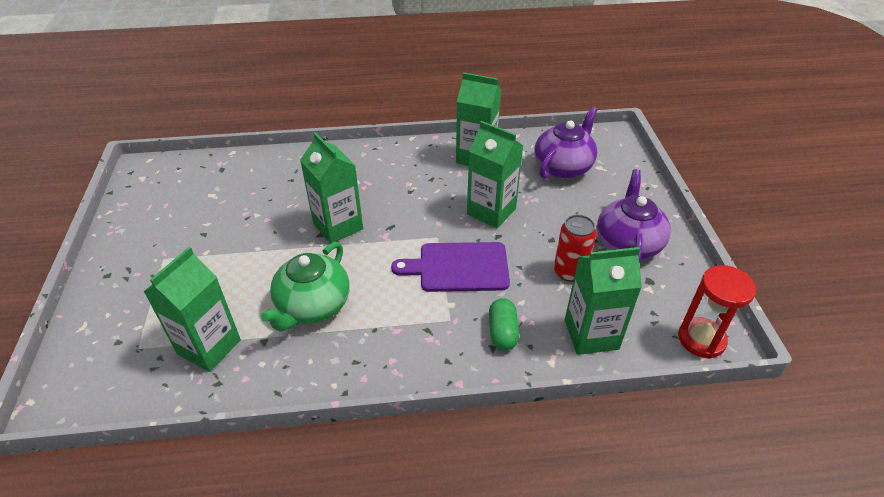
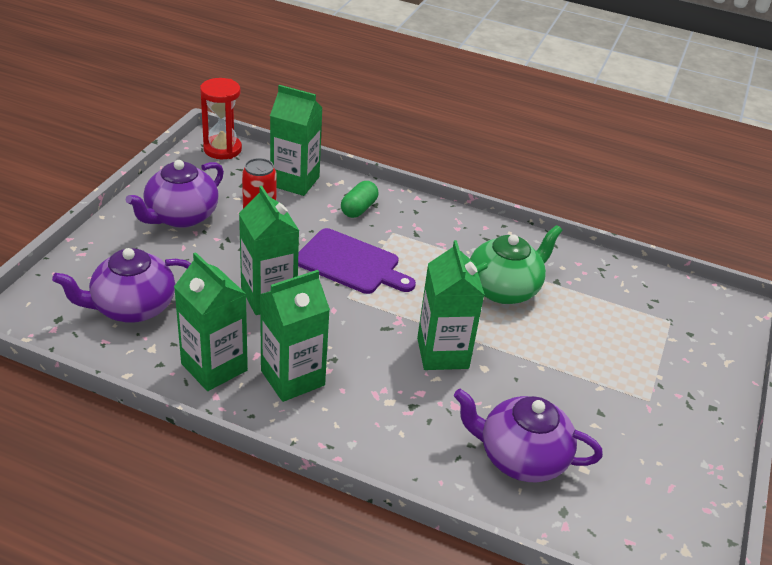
camera: 155 degrees left, 5 degrees down
green carton [143,247,241,372] -> green carton moved to [260,270,330,402]
none -> purple teapot [454,389,603,482]

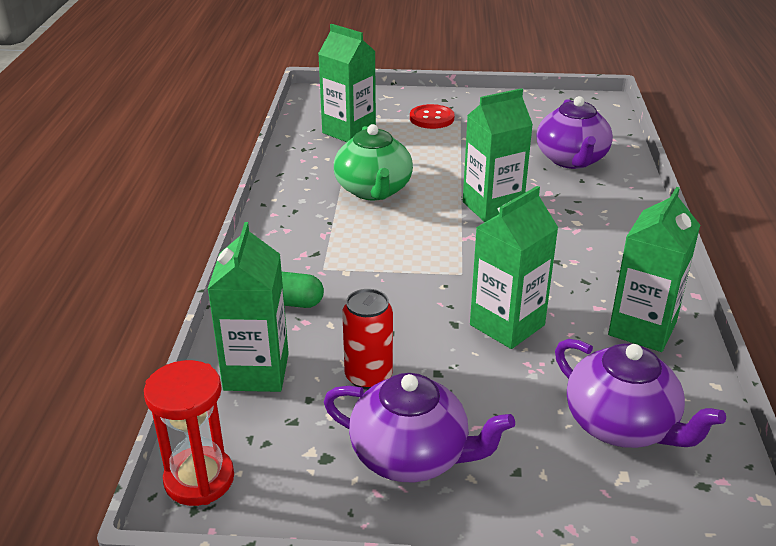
camera: 105 degrees left, 5 degrees down
green carton [260,270,330,402] -> green carton moved to [318,24,376,142]
purple cutting board [298,228,416,294] -> none
green teapot [470,225,562,304] -> green teapot turned 135 degrees counterclockwise [334,124,413,200]
none -> red button [410,104,454,129]

